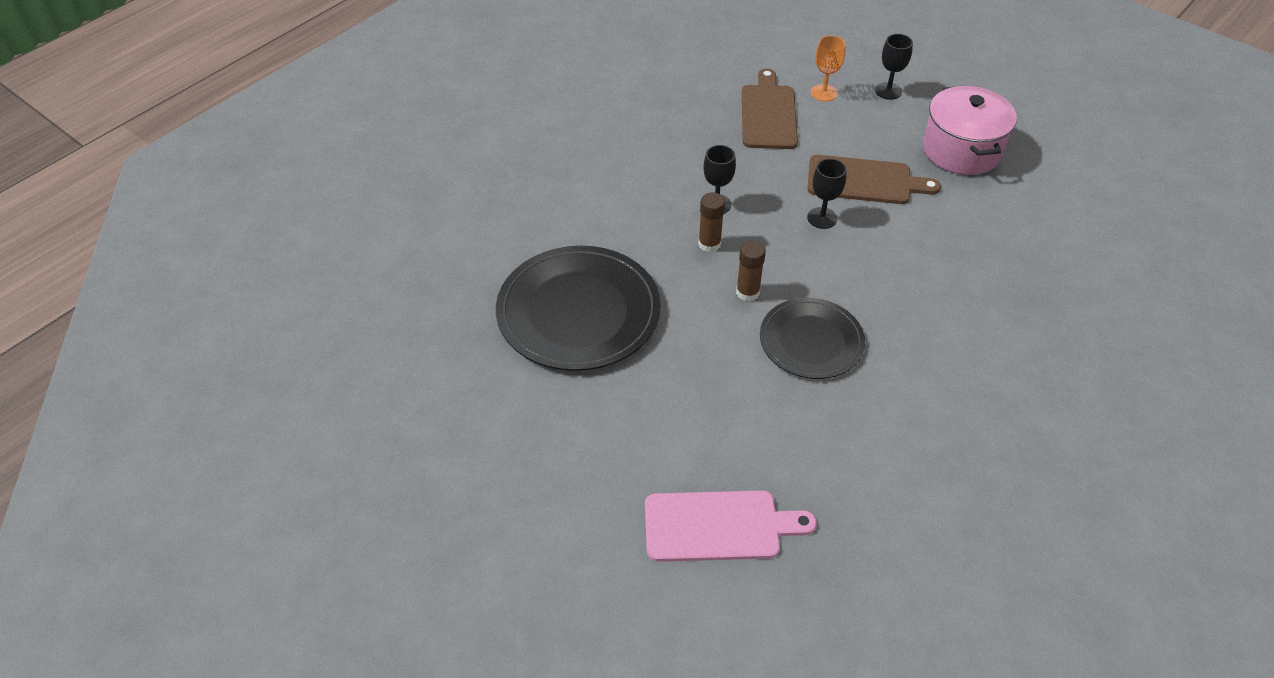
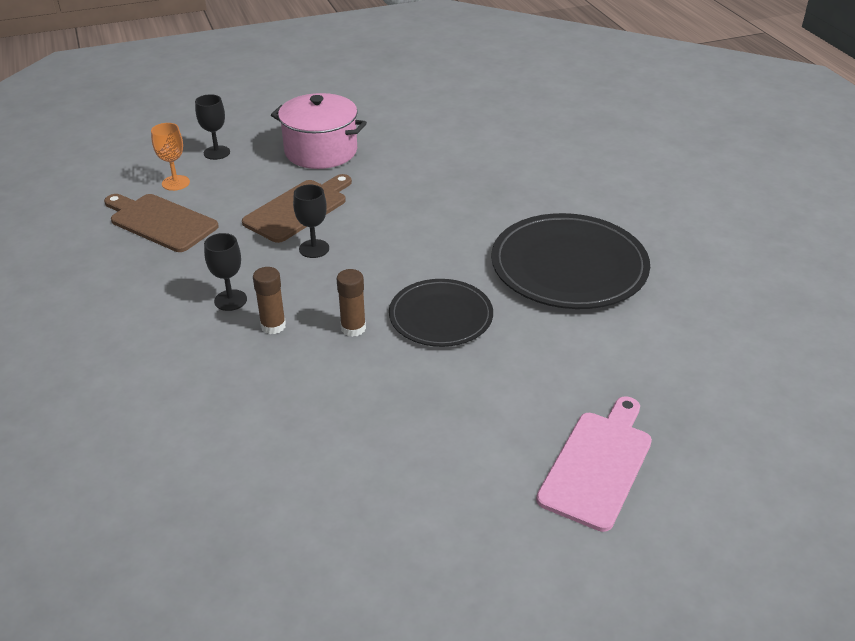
camera: 60 degrees left, 10 degrees down
black plate [496,246,661,371] -> black plate moved to [491,213,650,309]

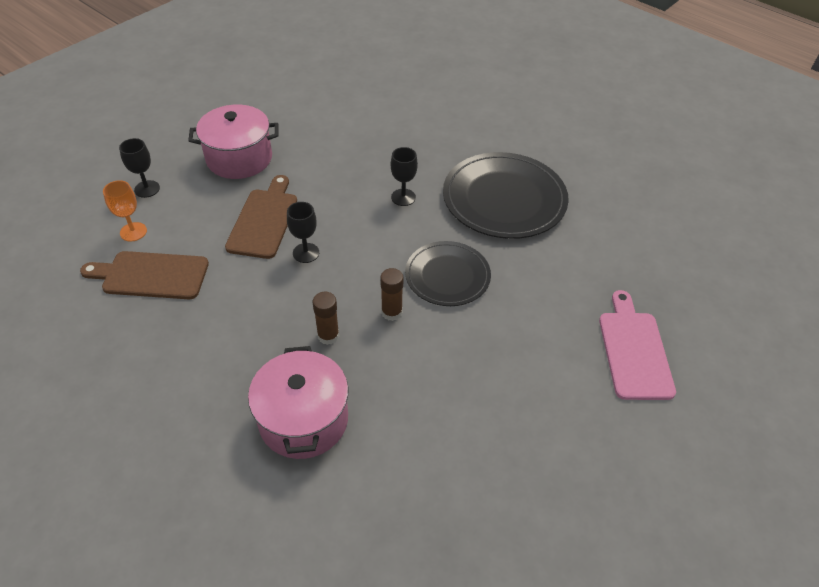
camera: 30 degrees left, 10 degrees up
black goblet [204,233,247,311] -> black goblet moved to [391,147,418,206]
none -> pink pot [248,346,349,459]

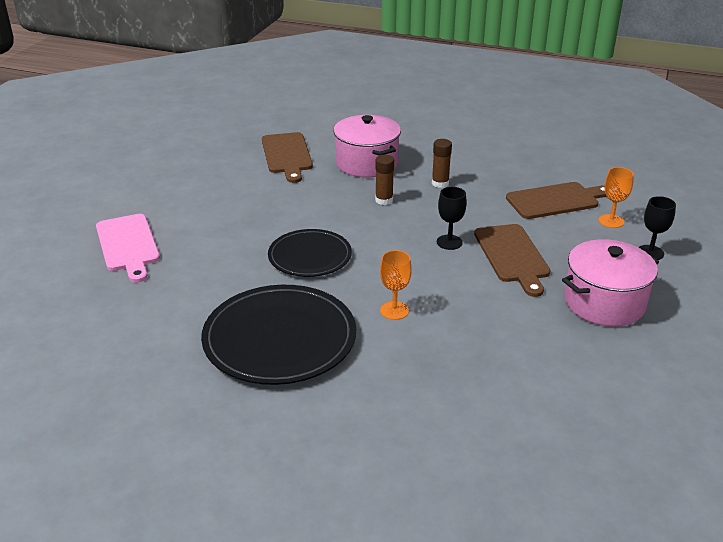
camera: 160 degrees right, 15 degrees down
brown glue stick [380,268,403,321] -> brown glue stick moved to [432,139,452,188]
black goblet [391,147,418,206] -> orange goblet [380,250,412,320]
none -> brown cutting board [262,132,313,183]

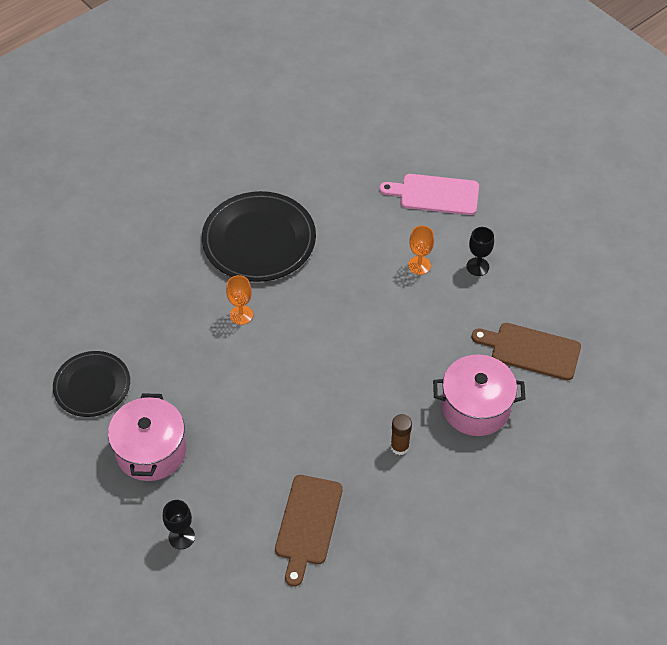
camera: 120 degrees right, 20 degrees up
black plate [268,229,352,277] -> black plate moved to [53,351,130,417]
brown glue stick [375,155,394,205] -> none
black goblet [437,187,467,250] -> black goblet moved to [466,227,494,276]
brown cutting board [474,224,550,297] -> none
orange goblet [599,167,634,228] -> orange goblet moved to [408,226,434,275]

